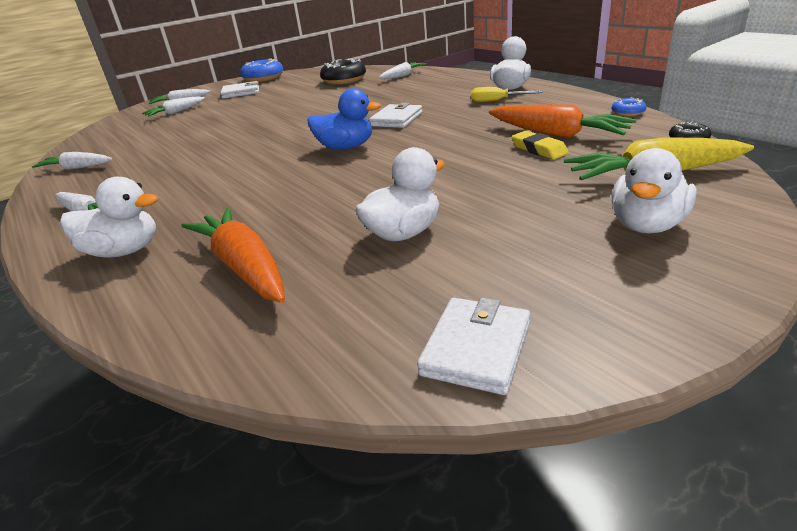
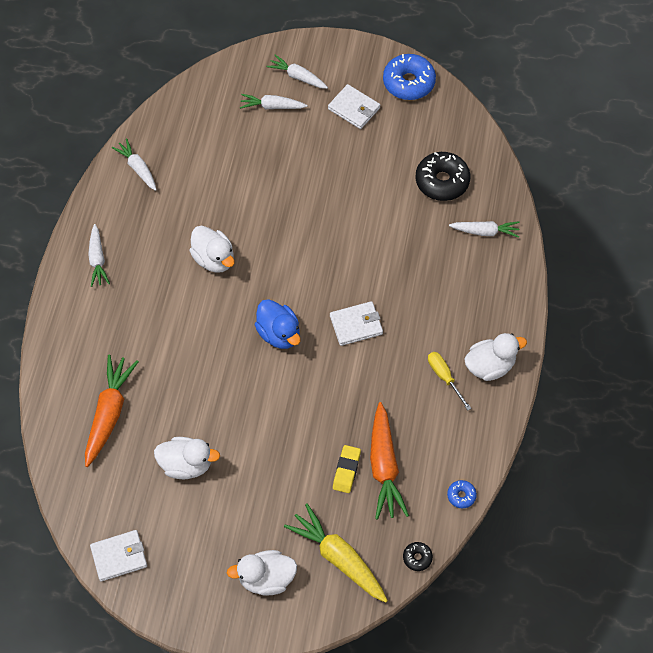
camera: 45 degrees right, 30 degrees up
white duck [60,177,158,257] -> white duck moved to [189,225,235,273]

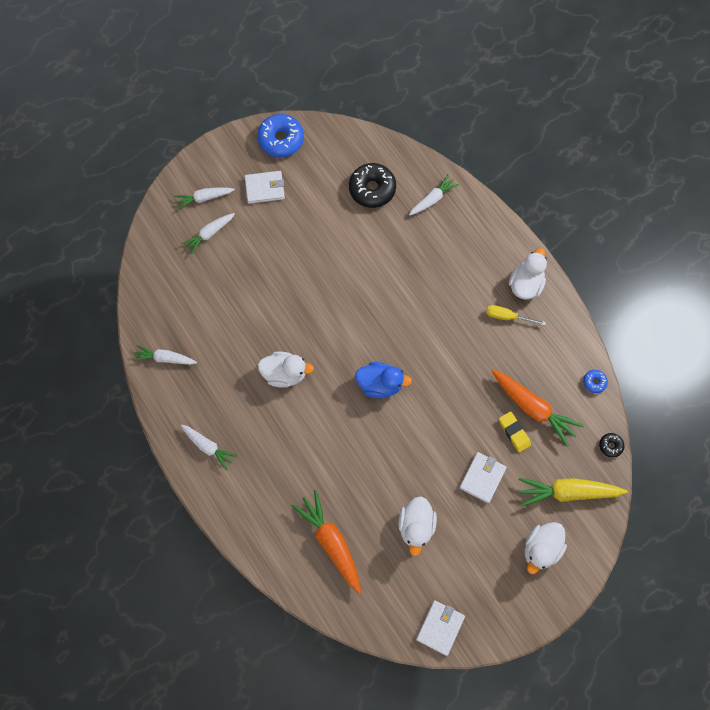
camera: 45 degrees left, 10 degrees up
white duck [154,437,220,479] -> white duck turned 135 degrees clockwise [398,496,437,556]
white wallet [330,301,383,346] -> white wallet moved to [459,452,507,503]

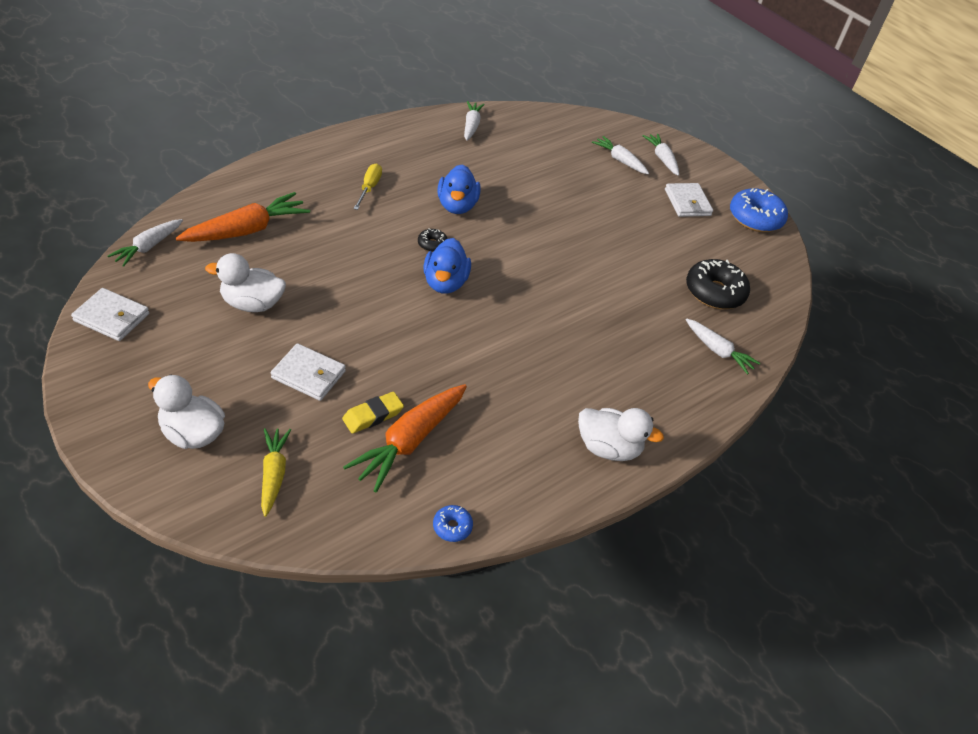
camera: 80 degrees right, 25 degrees down
white carrot [181,425,237,470] -> white carrot moved to [108,219,183,267]
white duck [258,351,314,388] -> blue duck [437,164,480,214]
yellow screwdriver [486,305,546,325] -> yellow screwdriver moved to [353,164,382,210]
yellow carrot [518,478,628,507] -> yellow carrot [261,428,291,517], size x0.62
black donut [599,433,624,458] -> black donut moved to [418,228,447,252]

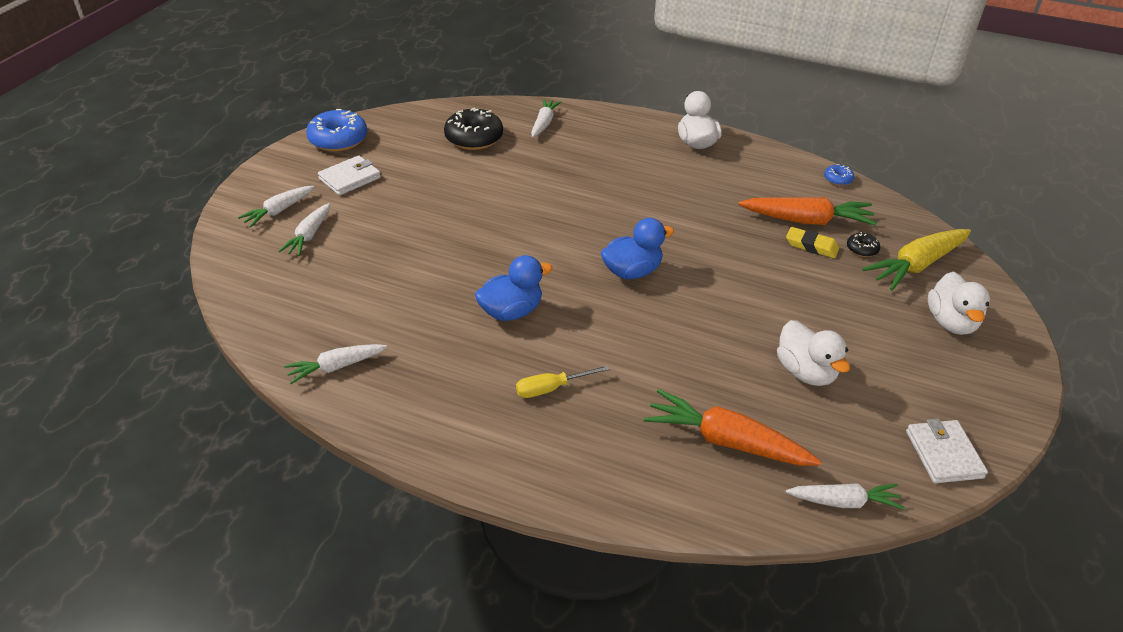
camera: 115 degrees left, 5 degrees down
yellow carrot [261,428,291,517] -> yellow carrot [862,229,971,290], size x1.62
white wallet [271,343,346,401] -> none
black donut [418,228,447,252] -> black donut moved to [847,232,880,257]

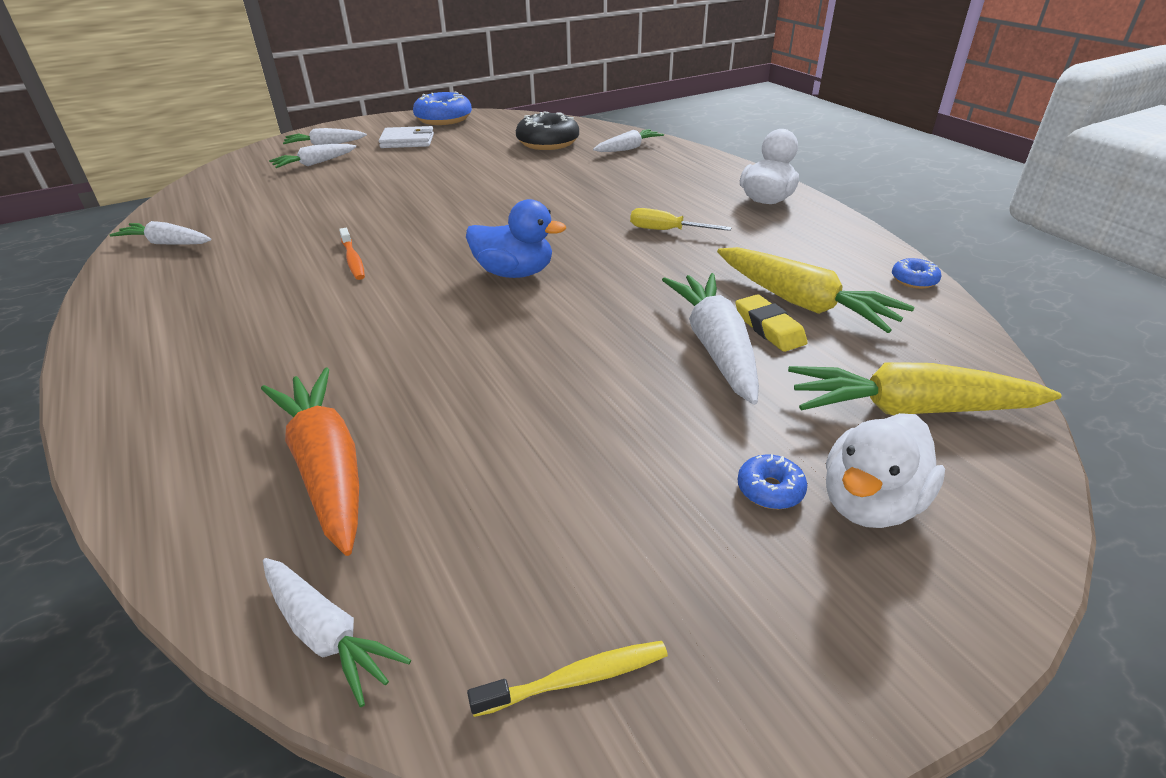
camera: 40 degrees right, 5 degrees down
blue duck [475,255,552,321] -> orange toothbrush [339,228,365,280]
yellow screwdriver [516,365,610,398] -> yellow screwdriver moved to [630,208,732,231]
orange carrot [738,197,877,226] -> yellow carrot [717,247,914,333]
white duck [777,320,850,386] -> none
black donut [847,232,880,257] -> none
white wallet [906,418,988,483] -> yellow toothbrush [467,641,668,717]
none -> white carrot [662,273,759,405]
none -> blue donut [737,454,807,509]

